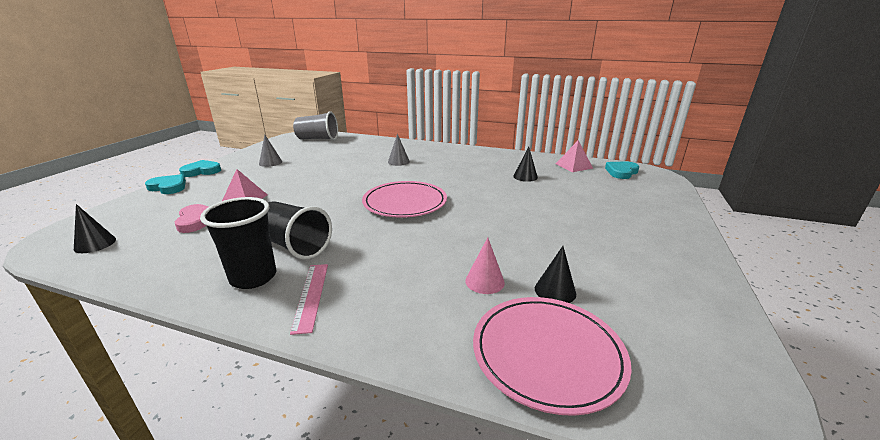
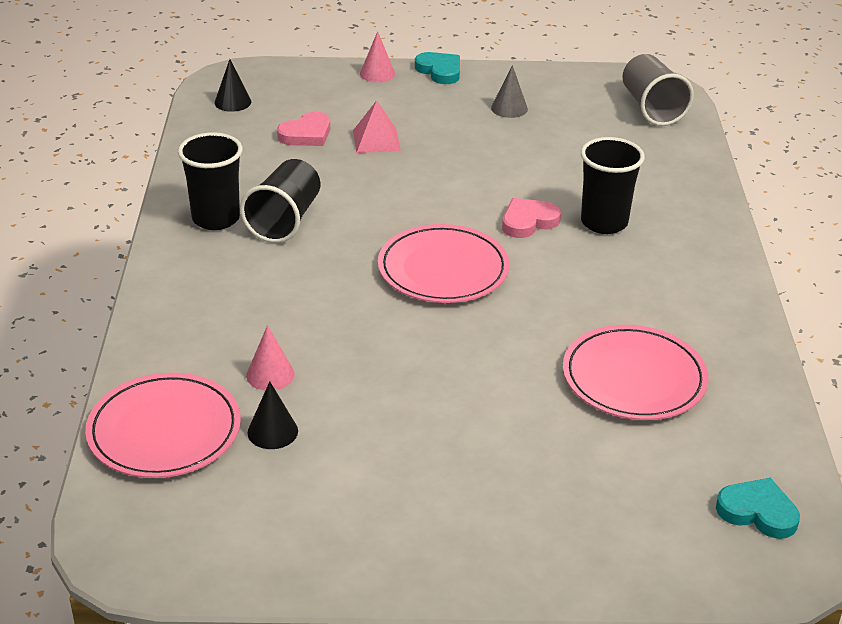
camera: 70 degrees right, 10 degrees up
turquoise heart [145,174,186,194] -> pink cone [360,31,395,82]
pink ruler [290,264,328,335] -> none
grey cone [388,134,410,166] -> black cup [581,137,645,234]
black cone [513,147,538,182] -> pink plate [563,325,709,420]
pink pyramid [556,140,593,172] -> none
none -> pink heart [502,198,561,238]

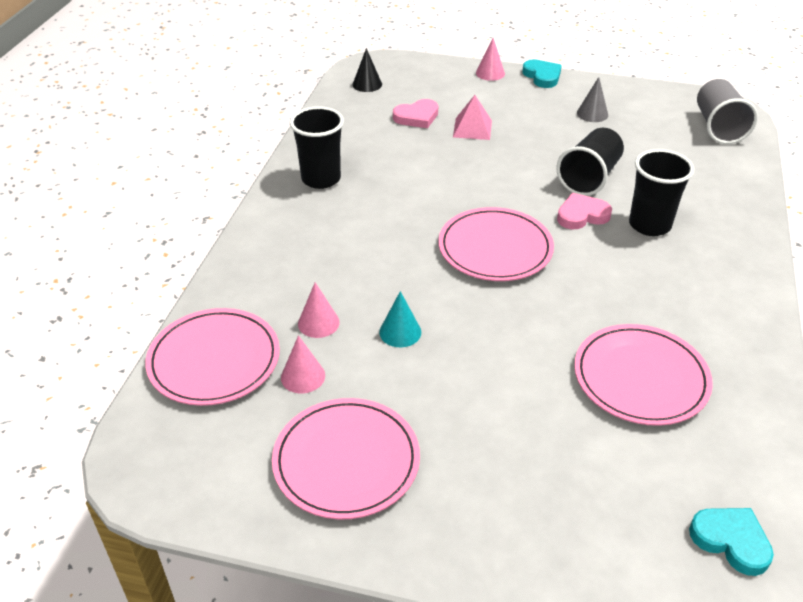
camera: 15 degrees right, 5 degrees up
black cup [240,159,320,243] -> black cup moved to [556,128,624,196]
black cone [248,381,298,449] -> pink cone [281,335,325,394]
none -> pink plate [272,398,420,519]
none -> turquoise cone [379,291,421,347]

